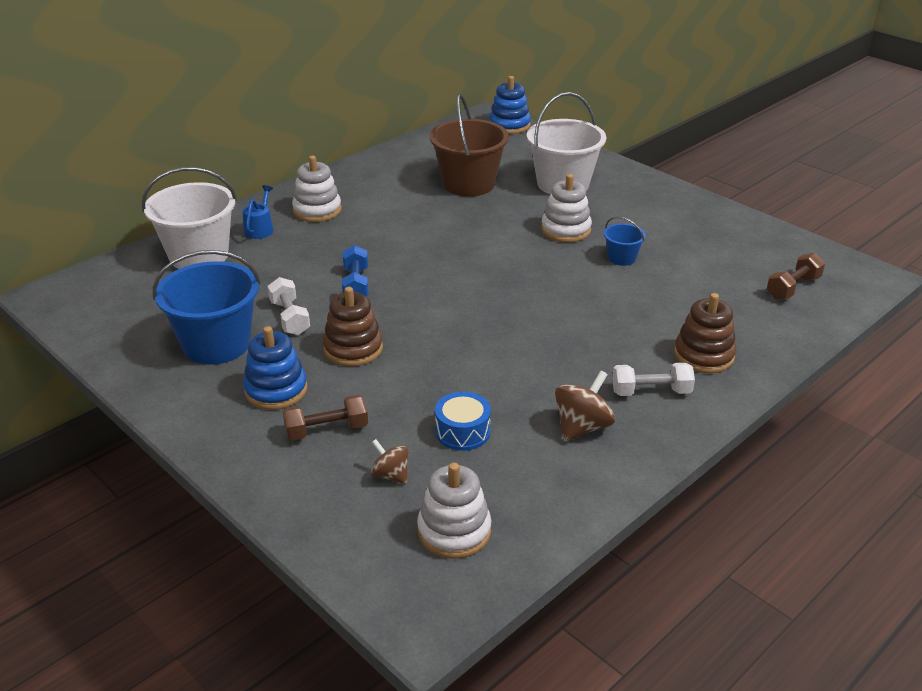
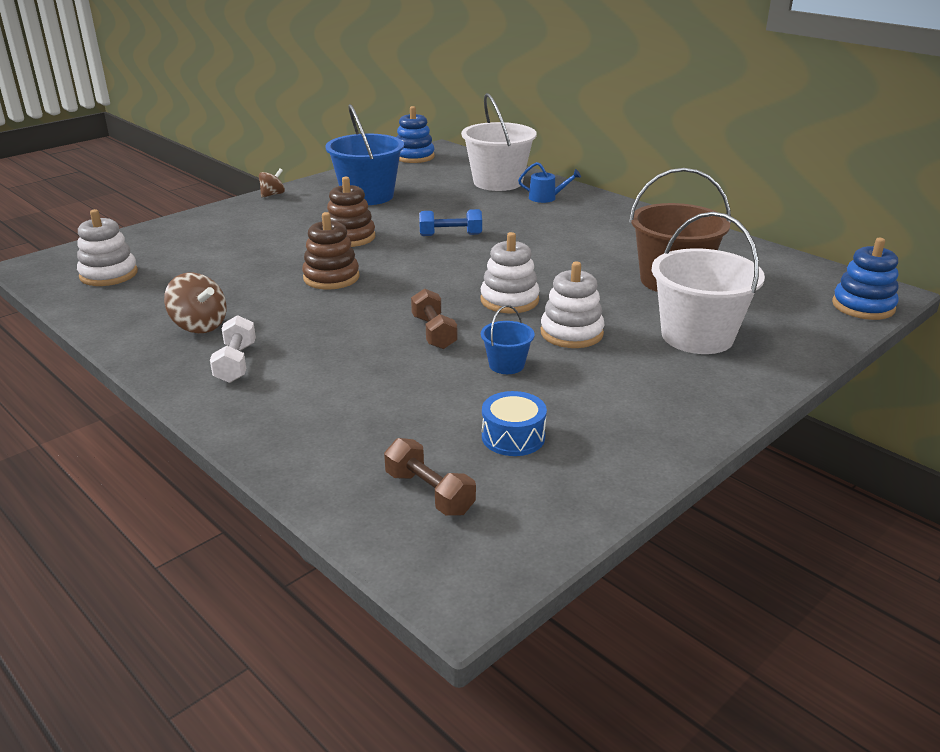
camera: 90 degrees right, 5 degrees down
blue stacking toy [243,326,307,410] -> blue stacking toy moved to [396,106,435,163]
white dumbbell [268,277,310,335] -> none
brown dumbbell [283,395,368,441] -> brown dumbbell moved to [411,288,457,349]
white stacking toy [292,156,342,222] -> white stacking toy moved to [480,232,540,313]
brown spinning top [371,439,408,484] -> brown spinning top moved to [259,168,285,198]
blue drum [435,392,491,451] -> blue drum moved to [482,391,547,456]
brown stacking toy [674,293,736,373] -> brown stacking toy moved to [302,212,360,290]

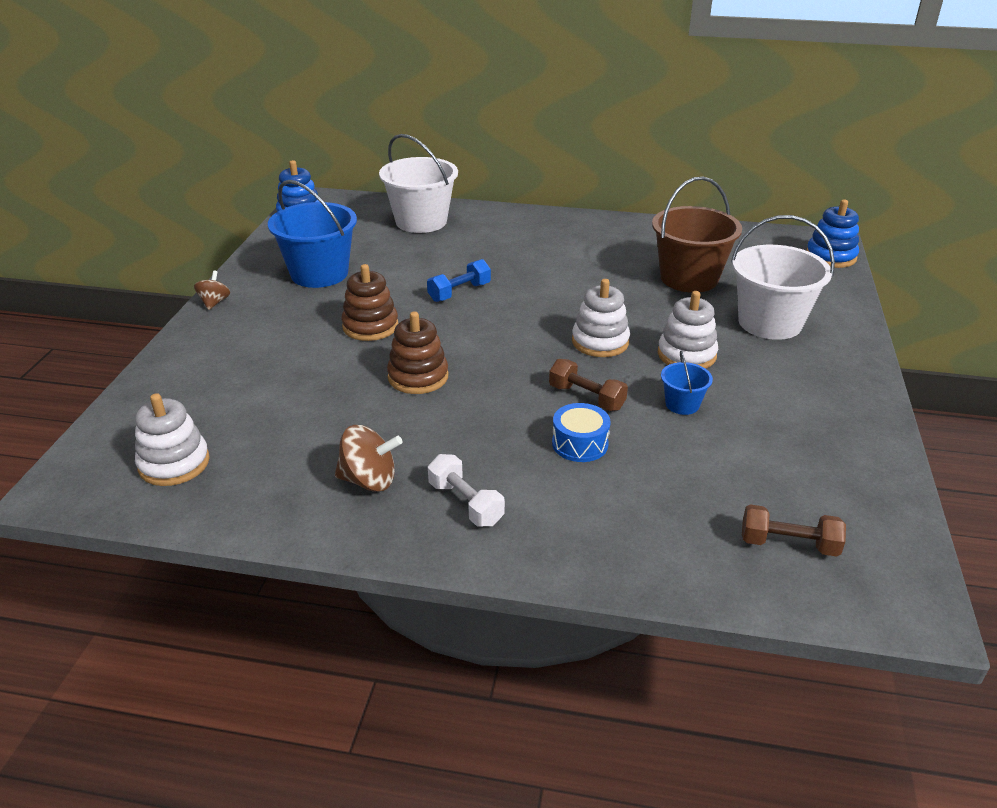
camera: 35 degrees left, 5 degrees up
blue drum [482,391,547,456] -> blue drum moved to [552,403,611,462]
blue watering can [518,162,581,203] -> none

